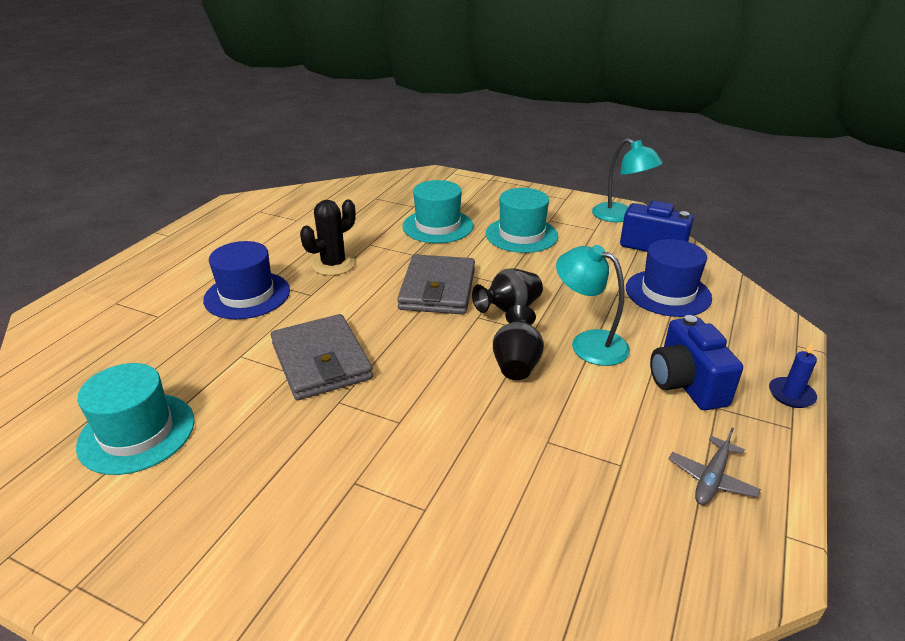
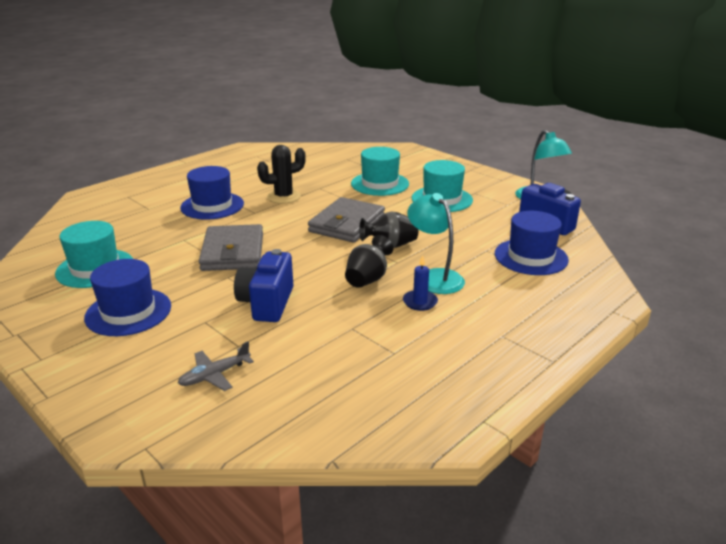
camera: 20 degrees right, 5 degrees down
blue camera [650,315,743,410] -> blue camera moved to [234,249,293,322]
grey plane [669,428,761,505] -> grey plane moved to [178,342,254,391]
blue candle [769,340,817,408] -> blue candle moved to [403,255,438,311]
none -> blue hat [84,259,171,336]

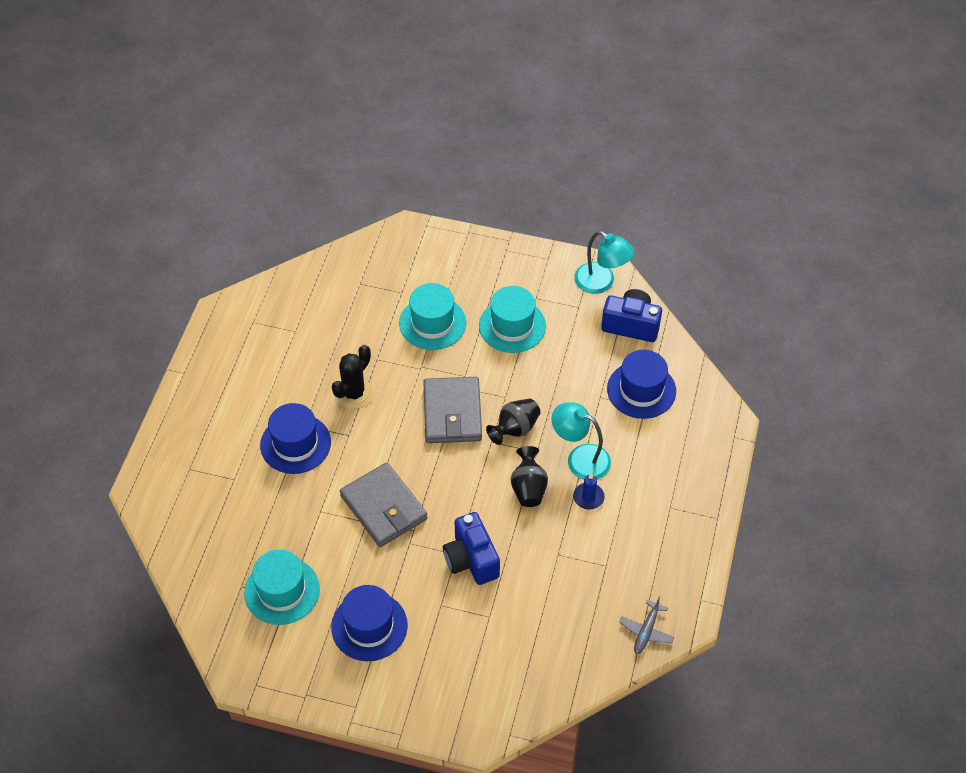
camera: 30 degrees left, 25 degrees up
grey plane [178,342,254,391] -> grey plane moved to [619,596,674,654]

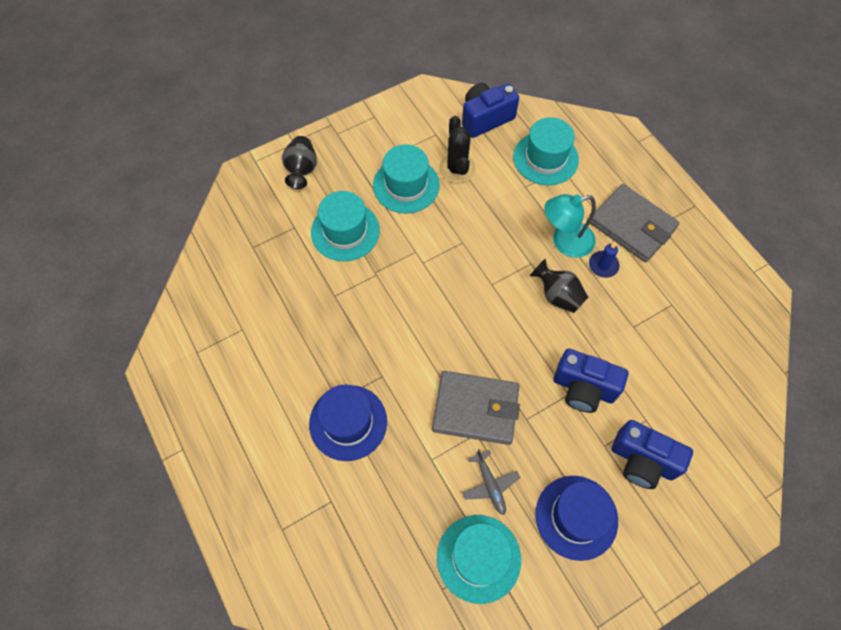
camera: 45 degrees left, 10 degrees up
black cactus [332,345,373,409] -> black cactus moved to [439,116,476,184]
grey wallet [423,377,482,443] -> grey wallet moved to [590,184,680,262]
black vase [486,398,541,445] -> black vase moved to [282,136,317,189]
turquoise lamp [574,231,634,294] -> none
blue hat [607,350,676,419] -> turquoise hat [513,117,579,186]
grey plane [619,596,674,654] -> grey plane moved to [462,449,520,515]
none -> blue camera [612,420,693,489]

